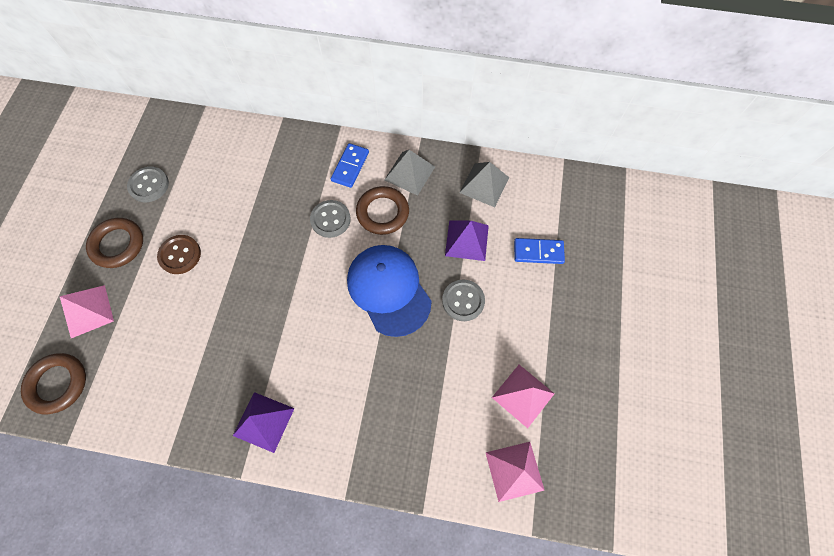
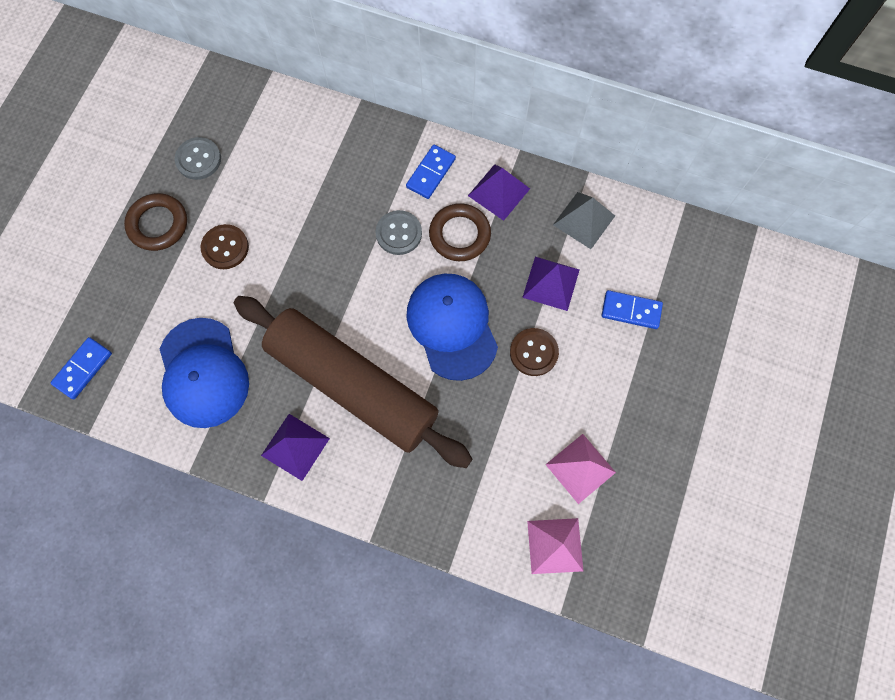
camera: 10 degrees right, 5 degrees up
brown ring [21,353,86,414] -> blue domino [50,337,112,399]
pink pyramid [60,285,114,338] -> none
grey pyramid [385,150,435,196] -> purple pyramid [468,164,530,221]
grey button [442,279,485,321] -> brown button [510,328,559,376]
none -> blue cap [160,318,249,428]
none -> brown rolling pin [234,296,473,468]

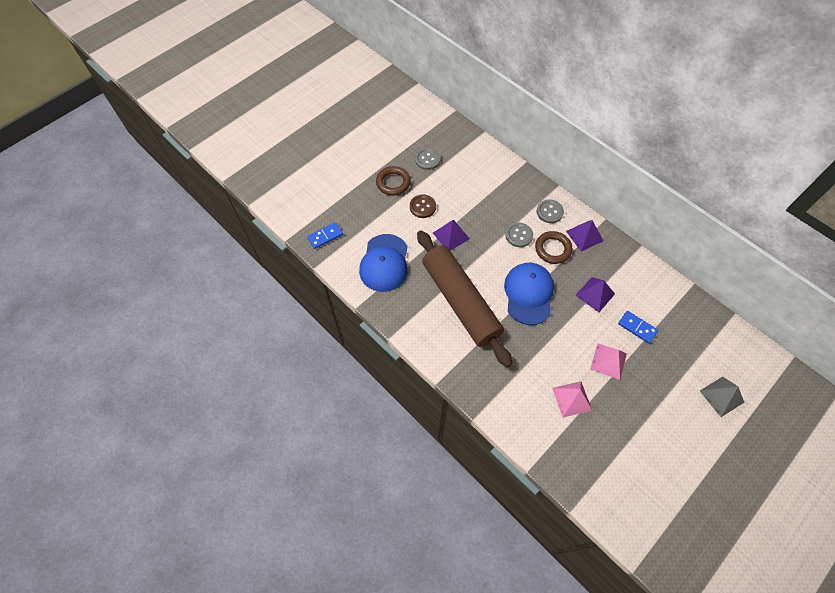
camera: 25 degrees right, 10 degrees down
purple pyramid [261,414,330,481] -> purple pyramid moved to [433,220,470,251]
blue domino [406,145,456,199] -> grey button [537,199,564,223]
brown button [510,328,559,376] -> none
pink pyramid [527,518,583,574] -> pink pyramid moved to [590,343,627,380]
grey pyramid [553,192,615,249] -> grey pyramid moved to [700,377,744,417]

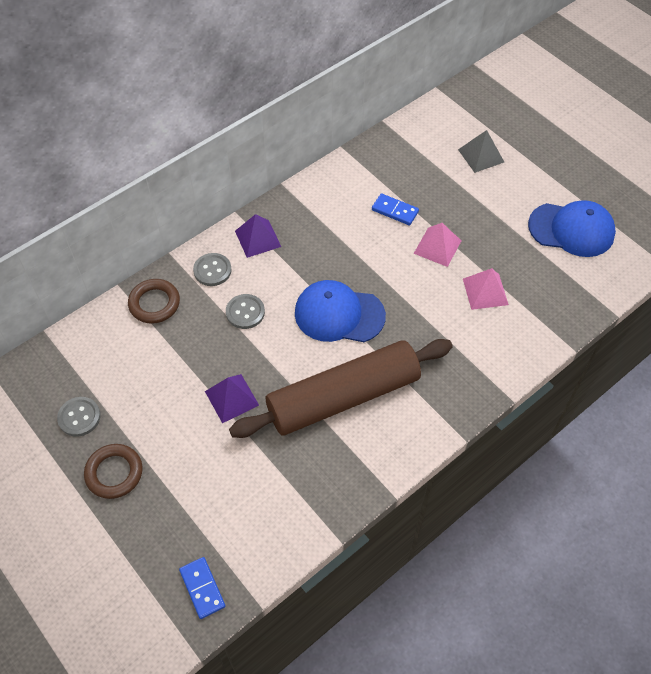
camera: 85 degrees left, 5 degrees down
blue cap [359,234,408,292] -> blue cap moved to [528,200,616,257]
brown button [410,194,436,218] -> none
brown ring [535,231,572,264] -> brown ring moved to [128,279,180,324]
purple pyramid [576,277,615,312] -> none
blue domino [618,311,658,344] -> blue domino turned 75 degrees clockwise [372,193,419,225]

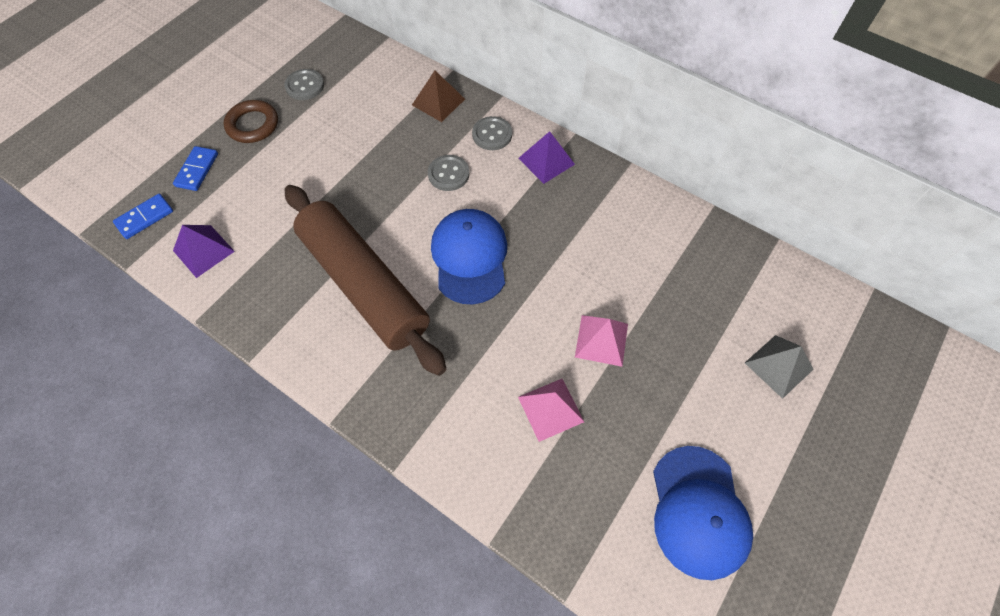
camera: 75 degrees right, 5 degrees up
brown ring [128,279,180,324] -> brown pyramid [412,70,465,122]
purple pyramid [205,374,259,423] -> purple pyramid moved to [173,225,235,278]
blue domino [372,193,419,225] -> blue domino moved to [173,146,218,191]

